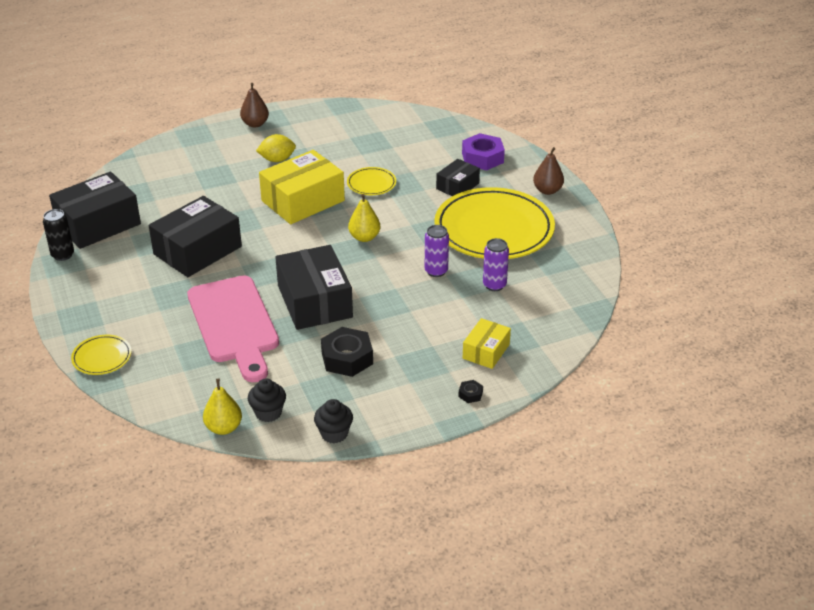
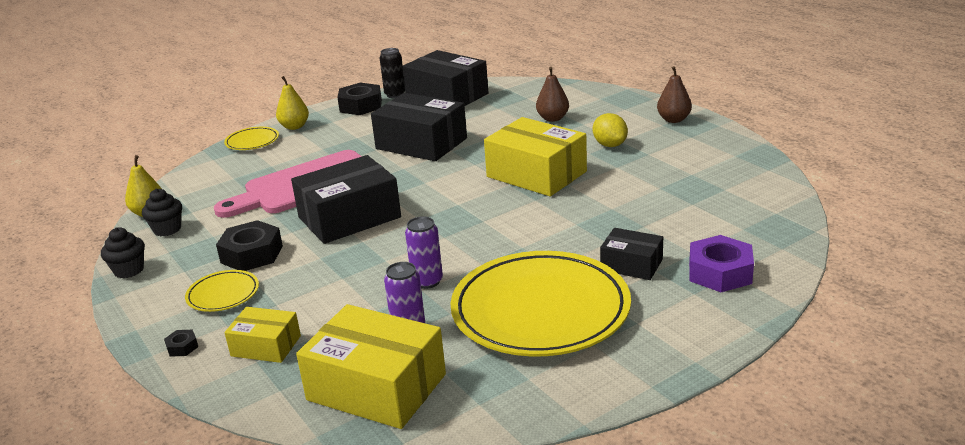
camera: 80 degrees right, 10 degrees down
yellow plate [347,167,396,195] -> yellow plate moved to [185,270,259,312]
yellow pear [348,194,380,242] -> yellow pear moved to [276,76,309,130]
brown pear [533,147,564,195] -> brown pear moved to [536,67,569,122]
none -> yellow box [296,304,446,429]
none -> black nut [337,83,382,115]

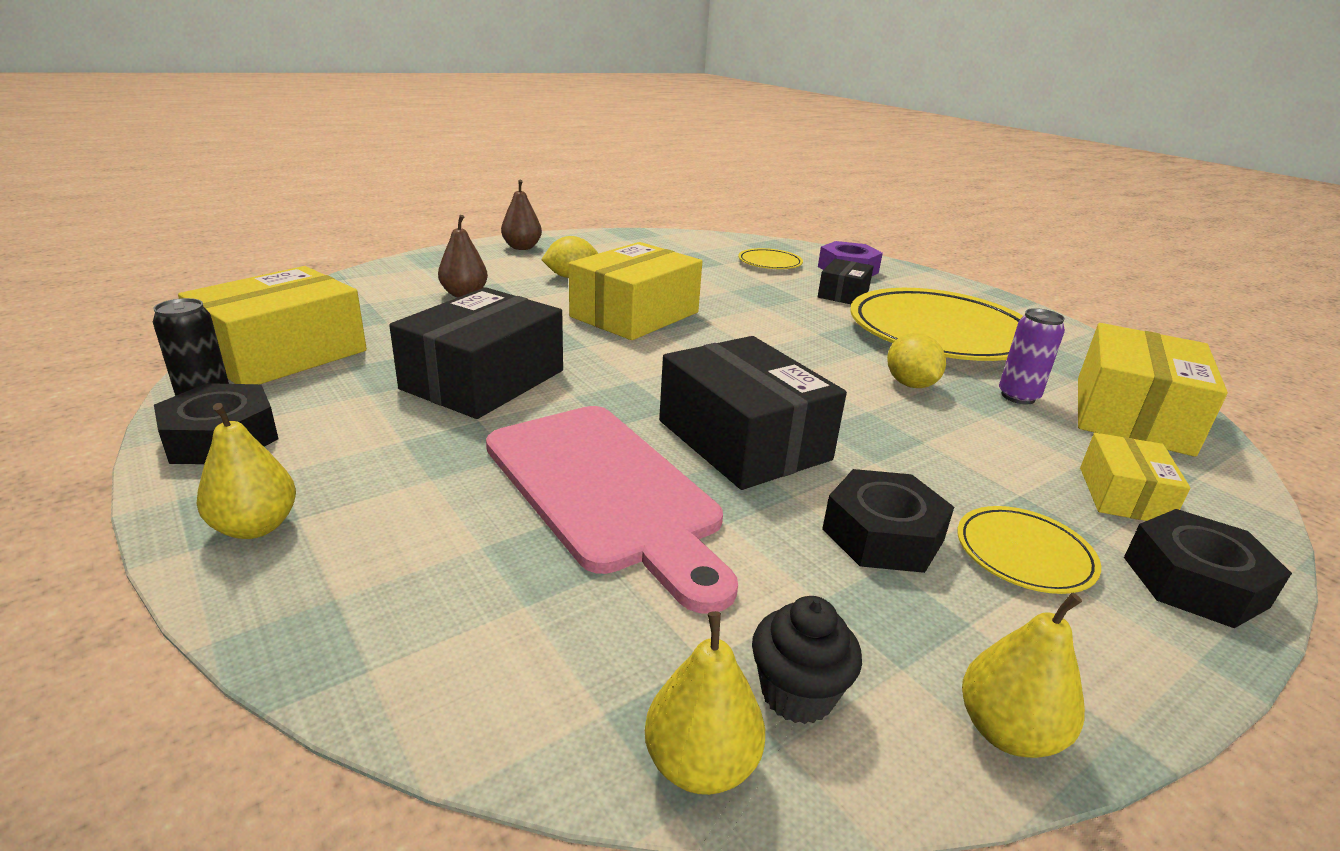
camera: 95 degrees left, 0 degrees up
black cupcake [101,227,145,278] -> yellow pear [962,593,1085,758]
black nut [164,330,198,357] -> black nut [1124,509,1292,628], size x2.22
yellow plate [224,127,279,150] -> yellow plate moved to [738,248,803,269]
black box [402,50,488,106] -> yellow box [178,266,367,384]
purple can [405,216,443,289] -> yellow lemon [887,333,946,388]

